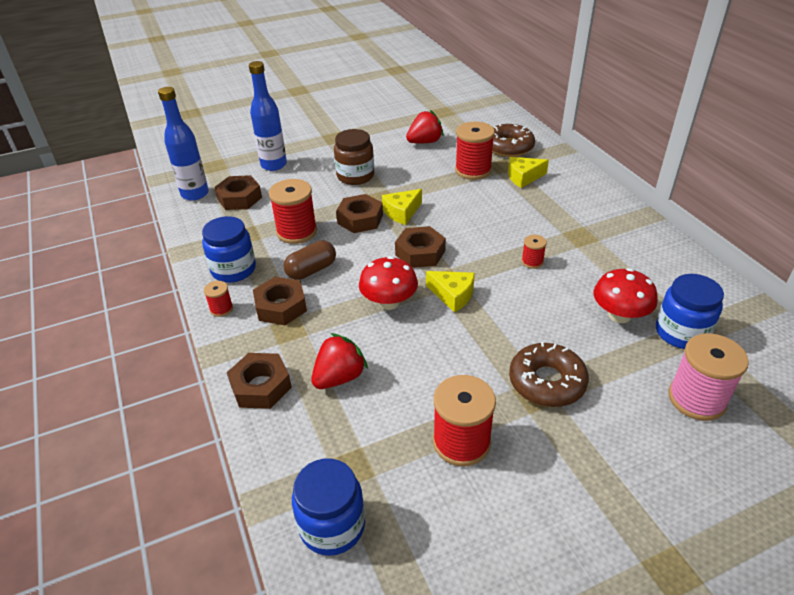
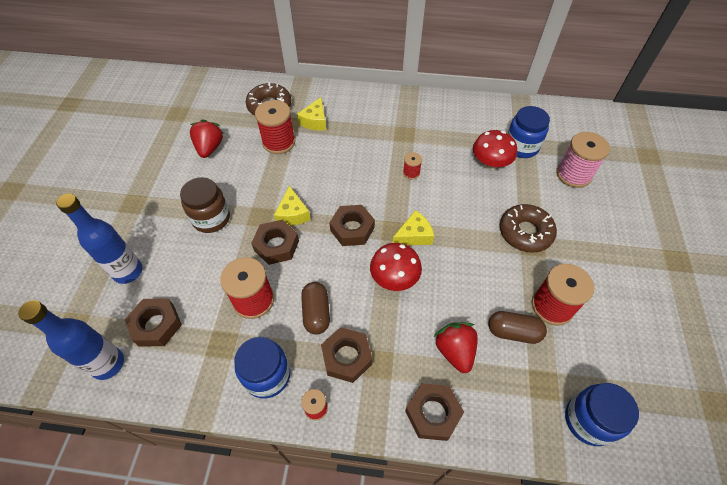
camera: 60 degrees left, 15 degrees up
none -> brown capsule [488,311,547,344]

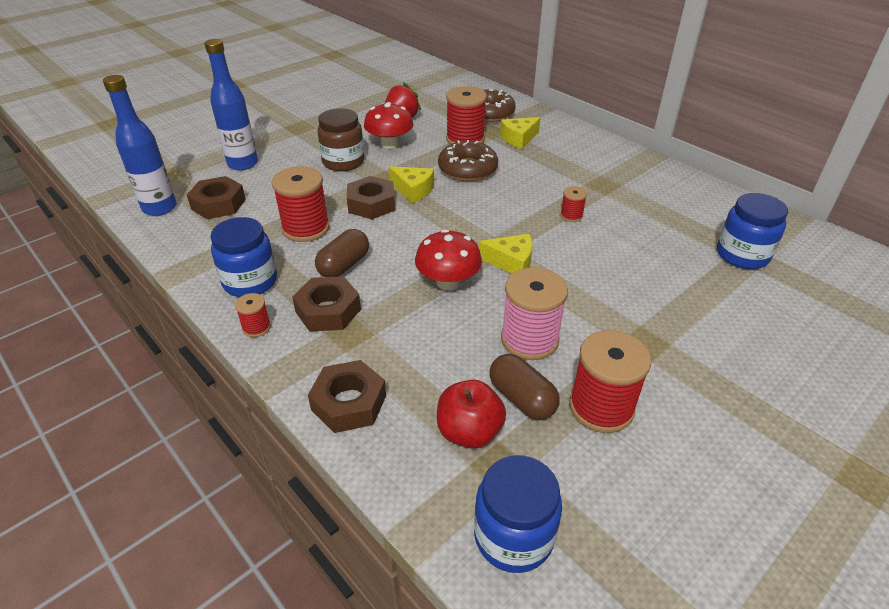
camera: 40 degrees right, 15 degrees down
yellow cheese [274,186,310,226] -> yellow cheese turned 90 degrees counterclockwise [389,166,434,203]
brown nut [329,205,375,246] -> none
red strawberry [433,322,478,373] -> none
red mushroom [473,130,517,170] -> red mushroom moved to [364,102,414,149]
brown donut [500,204,557,253] -> brown donut moved to [438,140,498,181]
pink spool [556,132,610,188] -> pink spool moved to [501,268,568,360]
none -> red apple [437,380,506,449]

